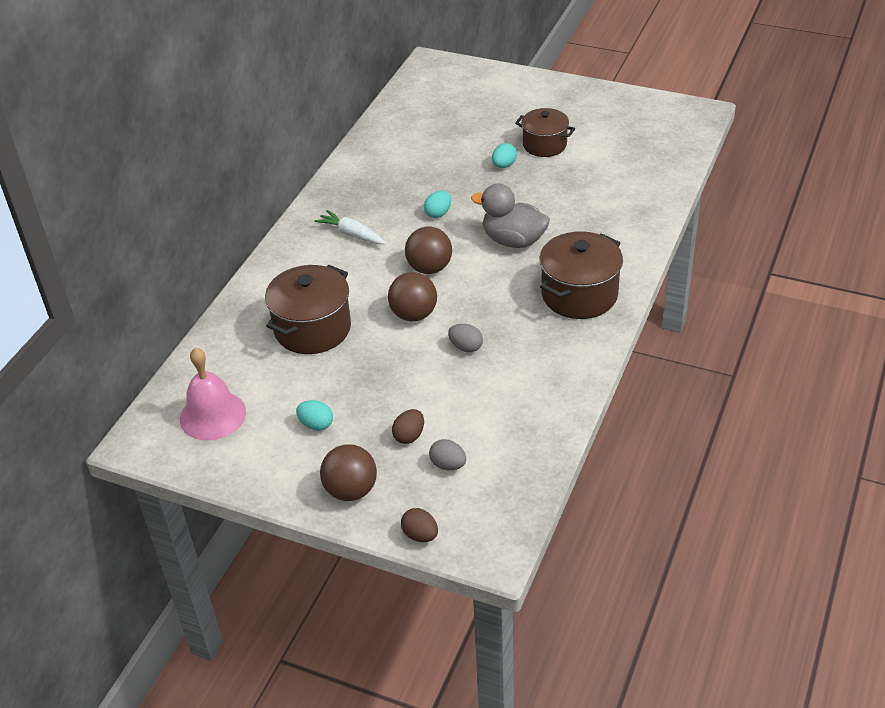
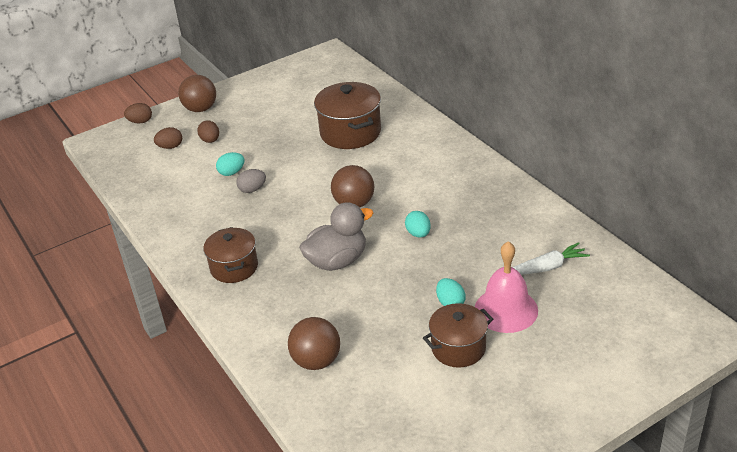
camera: 125 degrees right, 5 degrees down
pink bell [180,347,246,440] -> pink bell moved to [475,241,538,333]
turquoise egg [296,400,333,431] -> turquoise egg moved to [216,152,245,176]
white carrot [314,210,386,244] -> white carrot moved to [512,242,590,275]
brown ball [388,272,437,321] -> brown ball moved to [288,317,340,370]
grey egg [429,439,466,470] -> brown egg [154,127,182,149]
brown pot [539,231,623,319] -> brown pot [203,227,258,283], size x0.66

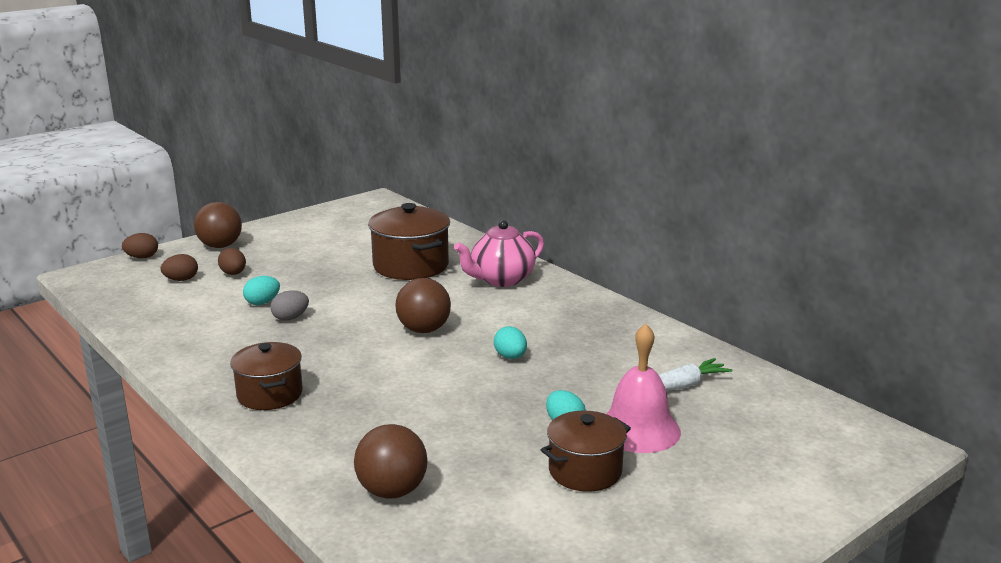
camera: 10 degrees left, 15 degrees down
grey duck [299,202,373,271] -> none
none -> pink teapot [454,220,544,287]

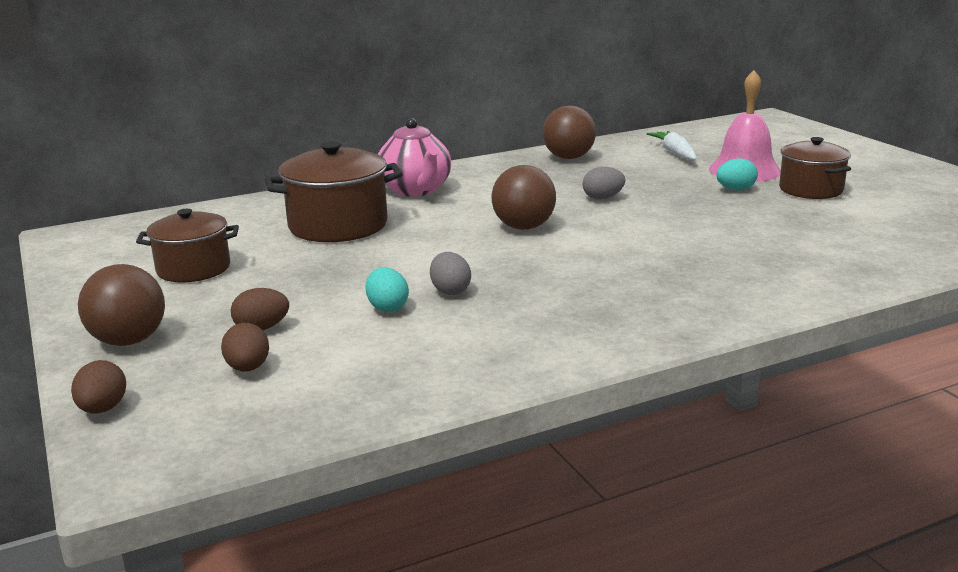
camera: 75 degrees left, 0 degrees up
brown pot [230,342,303,410] -> brown pot moved to [136,209,239,283]
brown ball [354,424,428,499] -> brown ball moved to [543,105,596,159]
turquoise egg [494,326,527,359] -> grey egg [583,167,625,200]

